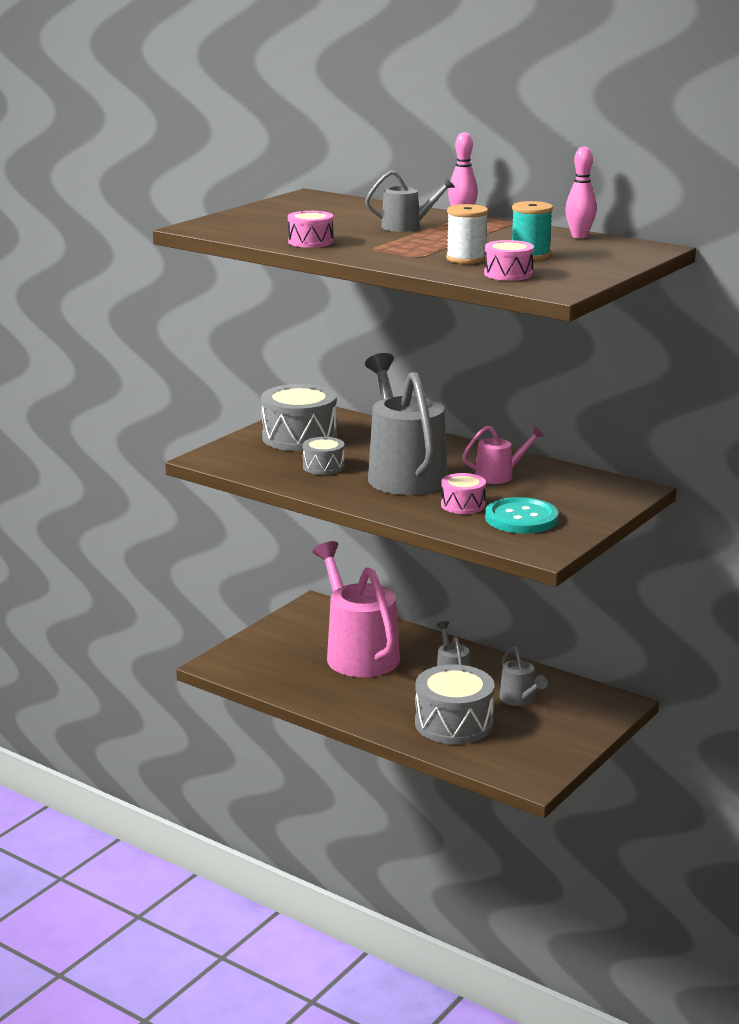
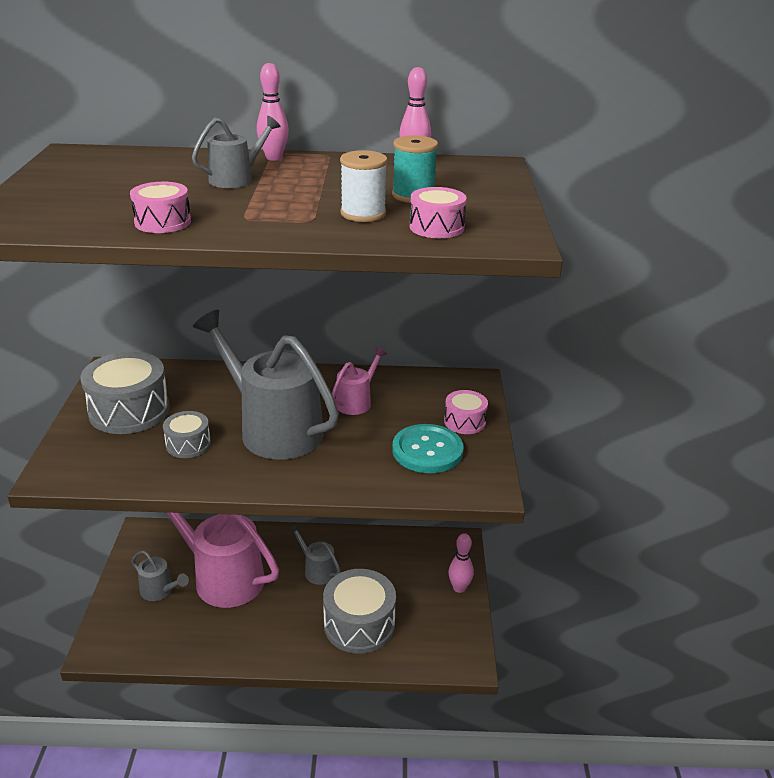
camera: 35 degrees left, 10 degrees up
pink drum [441,473,486,514] -> pink drum moved to [444,390,488,434]
grey watering can [499,646,548,706] -> grey watering can moved to [131,551,189,601]
none -> pink bowling pin [448,533,474,593]

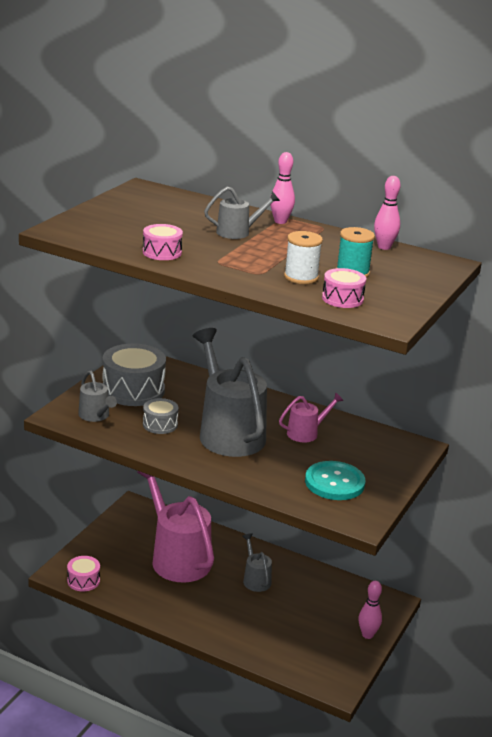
camera: 25 degrees right, 5 degrees down
grey watering can [131,551,189,601] -> grey watering can moved to [78,371,117,422]
grey drum [323,569,396,654] -> none
pink drum [444,390,488,434] -> pink drum moved to [67,556,100,592]

